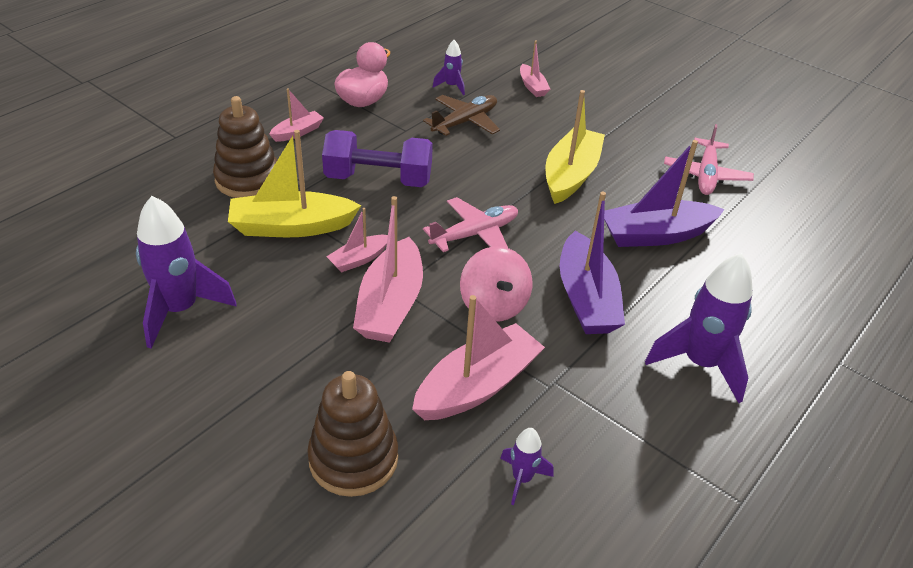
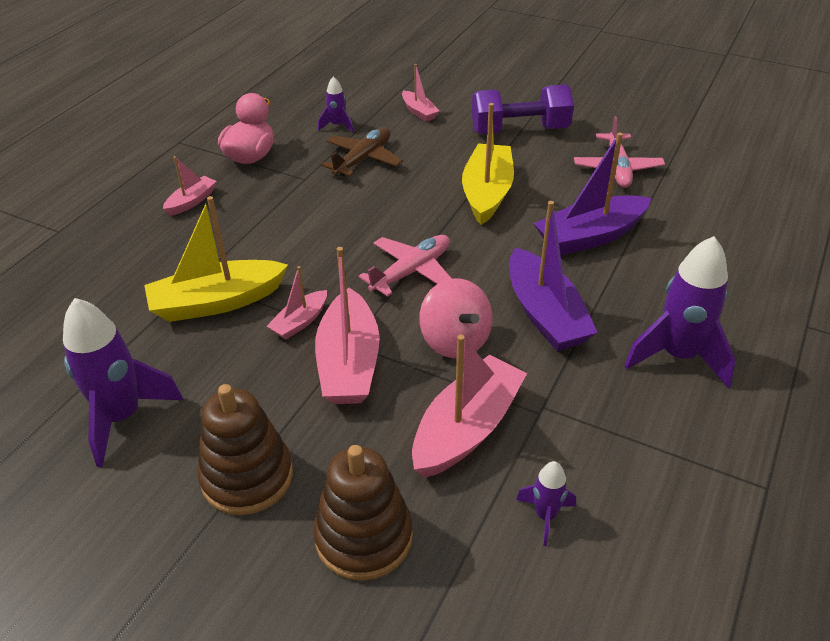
camera: 10 degrees left, 0 degrees up
brown stacking toy [213,96,277,198] -> brown stacking toy moved to [197,384,293,515]
purple dumbbell [322,130,433,187] -> purple dumbbell moved to [472,84,574,134]

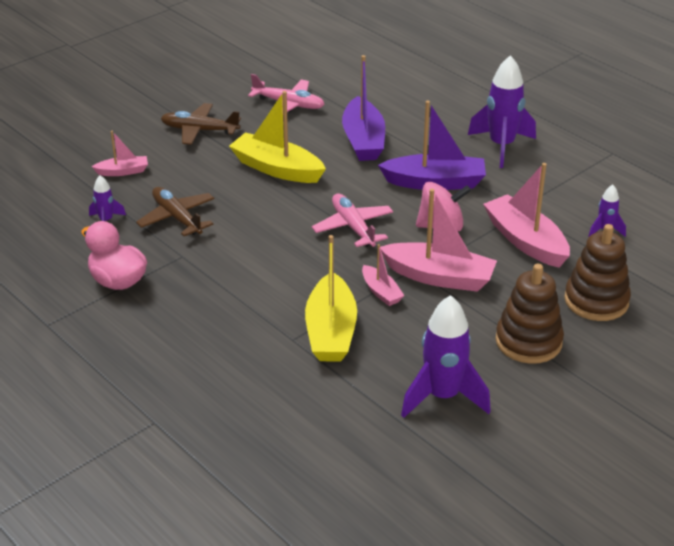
camera: 70 degrees left, 5 degrees down
pink boat [163,156,217,216] -> none
purple dumbbell [472,84,574,134] -> brown plane [161,103,241,145]

